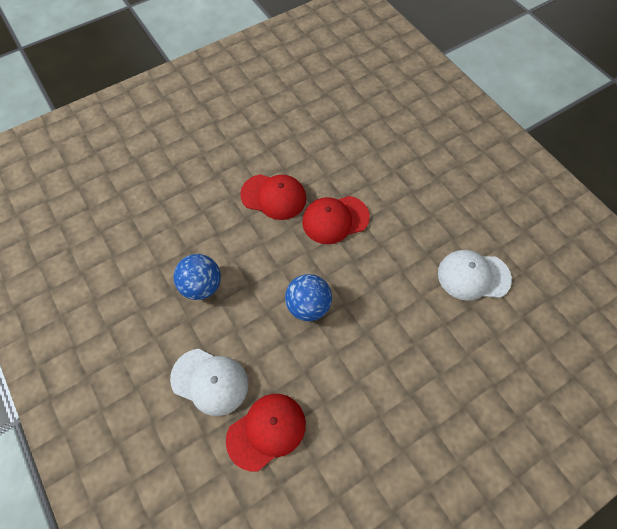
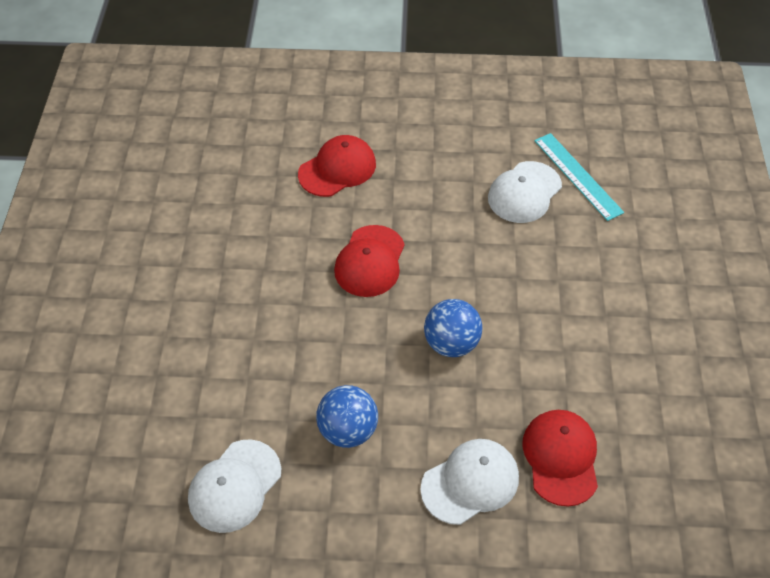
camera: 55 degrees left, 10 degrees down
red cap [240,174,306,220] -> red cap moved to [298,135,376,197]
none -> white cap [188,439,281,533]
none -> turquoise ruler [534,133,624,221]

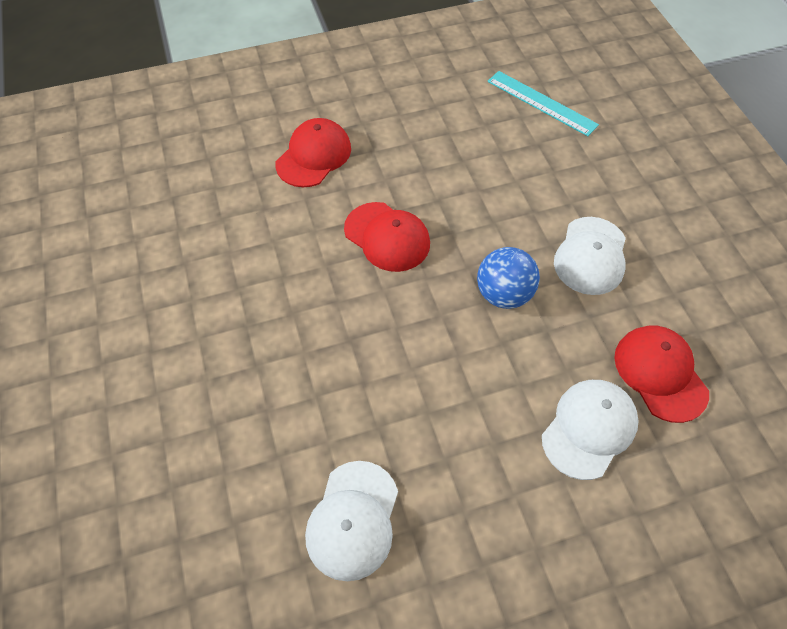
camera: 20 degrees left, 5 degrees up
blue ball [316,385,378,448] -> none
red cap [334,225,405,297] -> red cap turned 45 degrees counterclockwise [344,202,430,272]
white cap [488,161,562,223] -> white cap moved to [554,217,626,295]

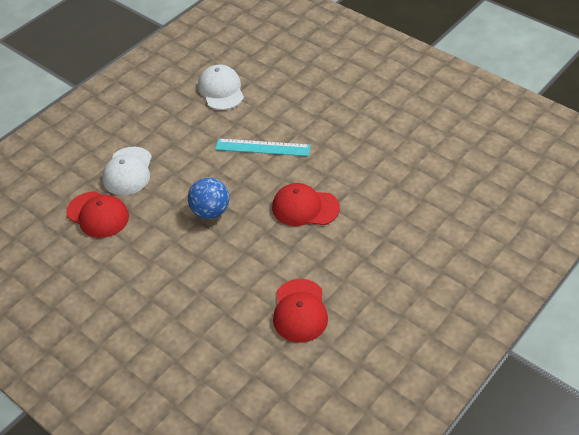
camera: 150 degrees right, 10 degrees down
red cap [275,118,351,187] -> red cap moved to [273,279,328,343]
turquoise ruler [487,71,599,136] -> turquoise ruler moved to [215,138,311,156]
white cap [554,217,626,295] -> none

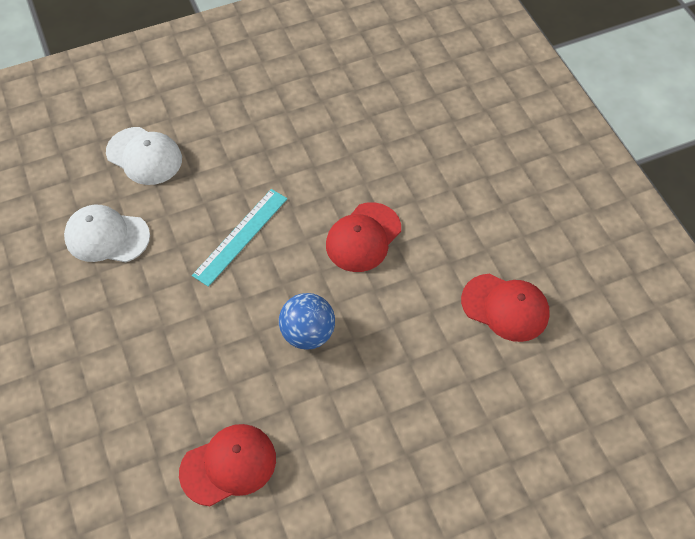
camera: 65 degrees left, 10 degrees up
white cap [102,147,152,195] -> white cap moved to [106,127,182,185]

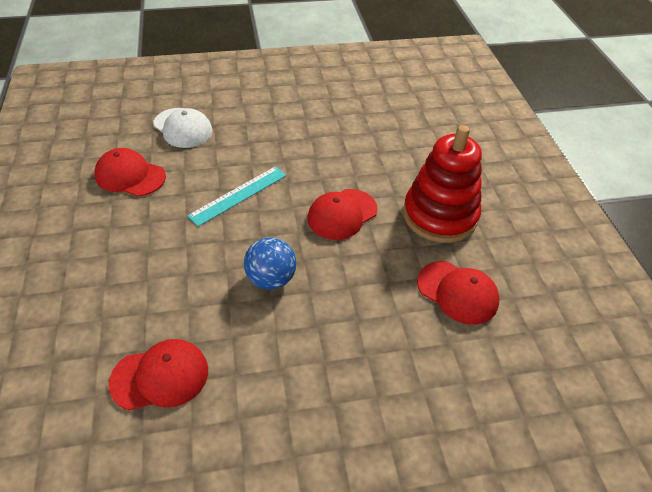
camera: 10 degrees right, 10 degrees down
white cap [64,205,150,262] -> red cap [95,148,166,197]
none -> red stacking toy [403,125,482,243]

